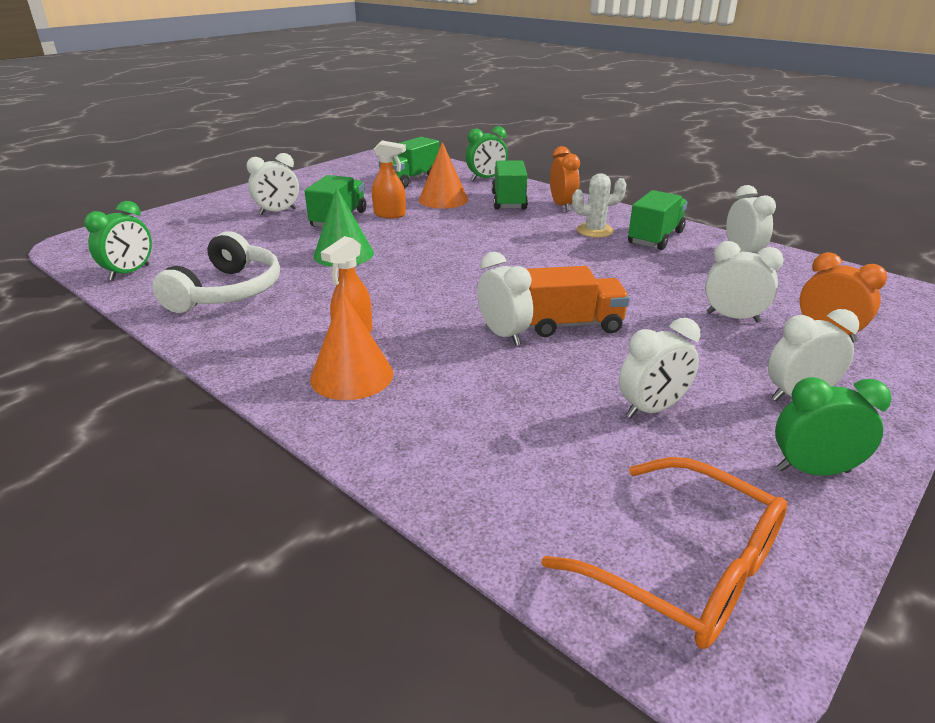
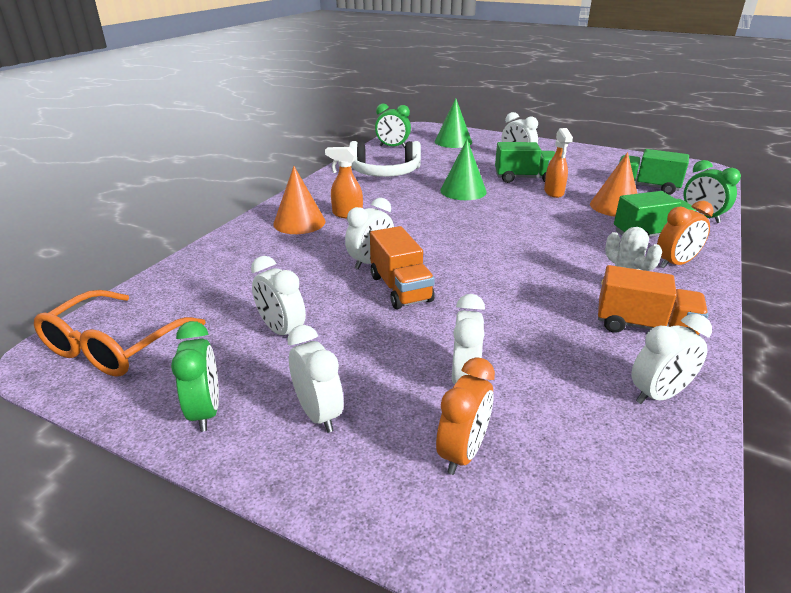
camera: 75 degrees right, 0 degrees up
green truck [628,190,688,250] -> orange truck [598,265,709,335]
none -> green cone [435,98,472,148]

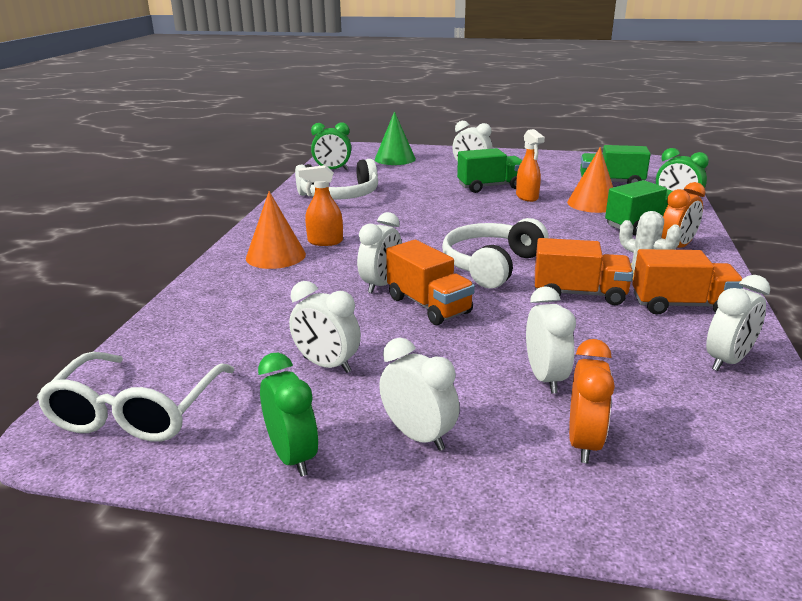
camera: 15 degrees left, 5 degrees down
orange glasses [34,290,206,377] -> white glasses [37,352,234,442]
green cone [440,139,487,200] -> none
none -> white headphones [442,218,549,289]
none -> orange truck [535,238,633,305]

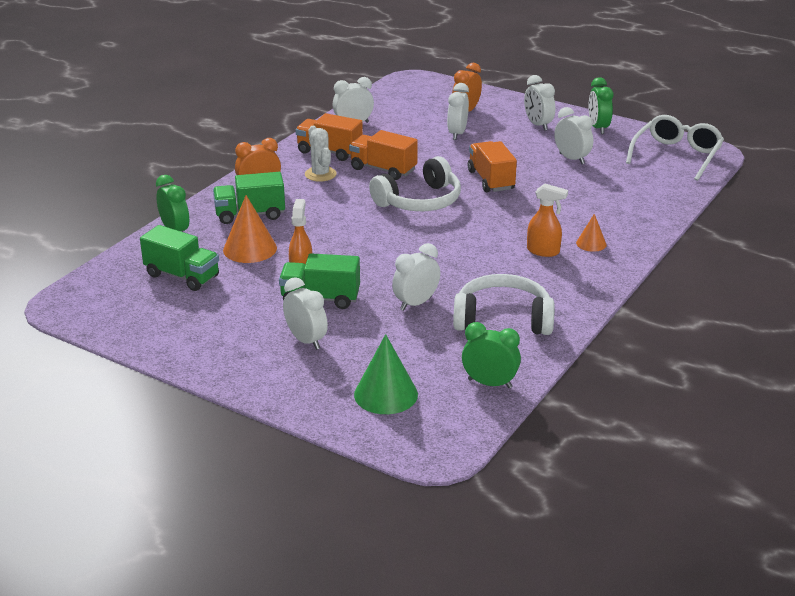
camera: 160 degrees left, 5 degrees up
orange cone [246,191,306,269] -> orange cone [576,214,607,252], size x0.57
white clock [357,212,402,293] -> white clock moved to [392,243,440,311]

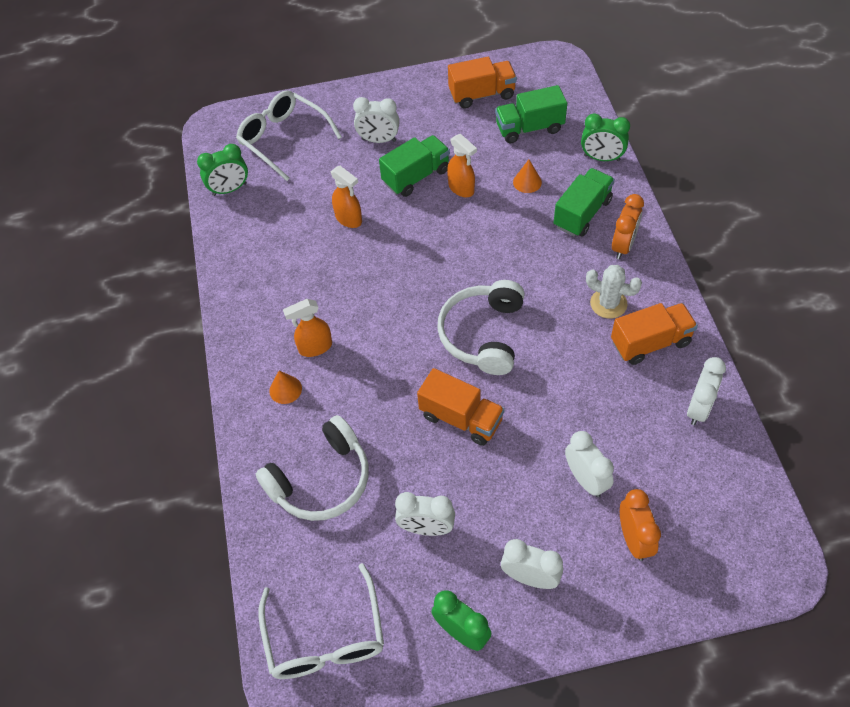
camera: 140 degrees right, 25 degrees up
orange cone [223,195,277,263] -> orange cone [513,160,542,193], size x0.57
orange truck [349,130,418,180] -> orange truck moved to [448,57,517,108]
green cone [354,334,418,414] -> white glasses [236,90,342,181]
white clock [392,243,440,311] -> orange spray bottle [331,166,362,228]
white headphones [453,274,555,335] -> white headphones moved to [256,415,369,521]

